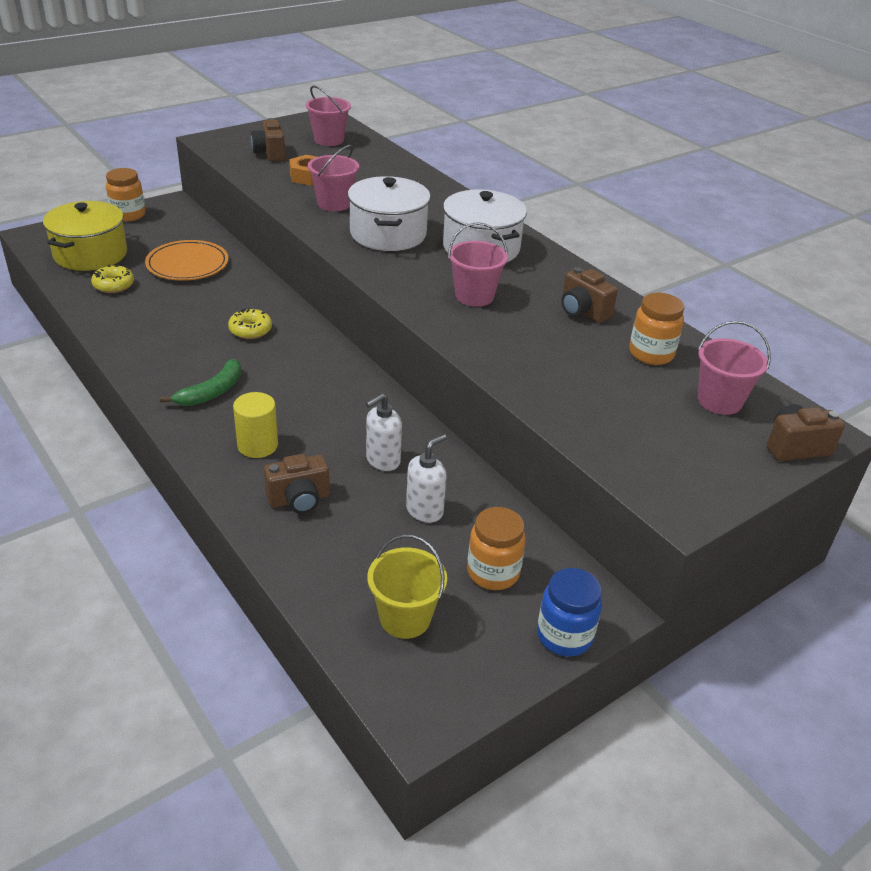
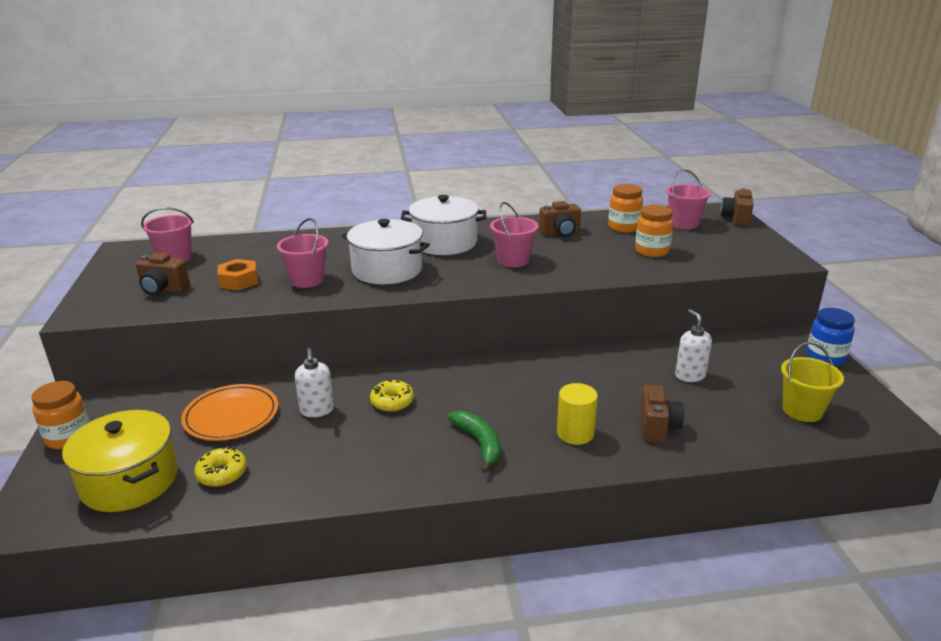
camera: 60 degrees left, 10 degrees down
white soap dispenser [366,393,402,471] -> white soap dispenser moved to [295,348,334,417]
orange jar [467,507,526,590] -> orange jar moved to [635,205,673,257]

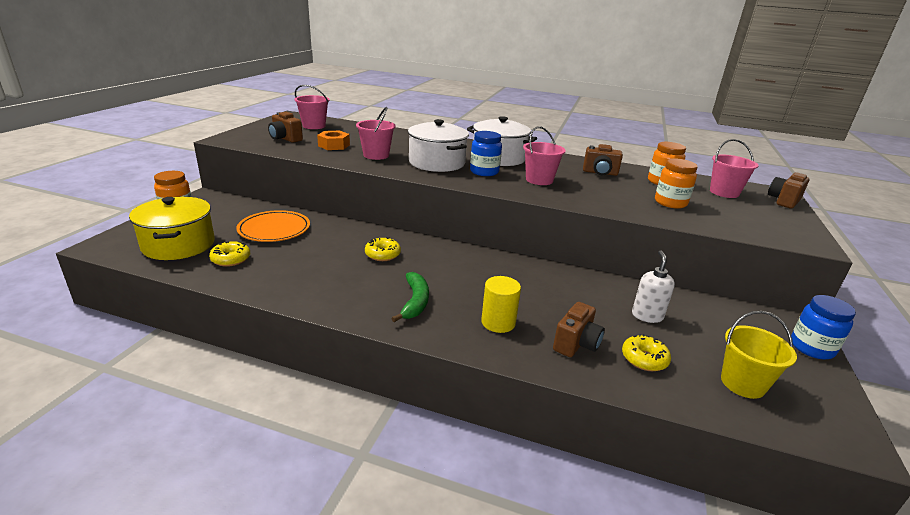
camera: 25 degrees right, 0 degrees up
white soap dispenser [295,348,334,417] -> none
none -> blue jar [470,131,502,176]
none -> yellow donut [622,334,671,371]

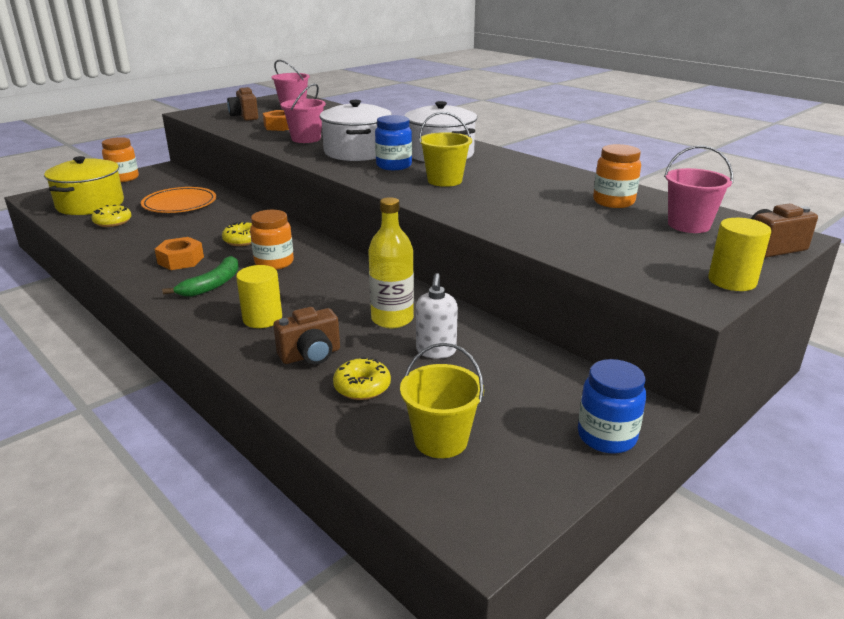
camera: 30 degrees right, 0 degrees up
pink bucket [523,126,566,185] -> yellow bucket [419,112,472,187]
brown camera [583,144,623,176] -> none
white soap dispenser [632,251,675,323] -> white soap dispenser turned 150 degrees clockwise [416,273,458,359]
orange jar [655,159,698,209] -> orange jar moved to [250,210,294,270]
none -> orange nut [155,237,204,270]
none -> yellow bottle [368,197,414,329]
none -> yellow cylinder [708,218,771,291]

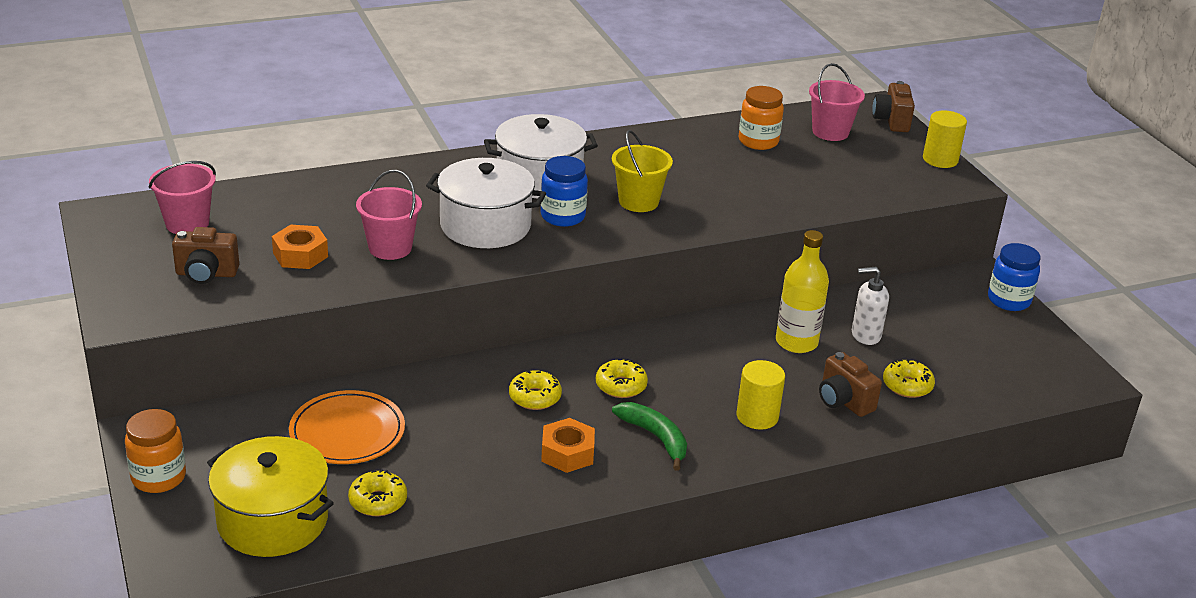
camera: 70 degrees left, 5 degrees up
orange jar [250,210,294,270] -> yellow donut [596,359,648,398]
brown camera [273,307,340,365] -> brown camera turned 150 degrees clockwise [819,352,882,417]
yellow bucket [400,343,484,458] -> none
white soap dispenser [416,273,458,359] -> white soap dispenser turned 150 degrees clockwise [852,267,889,345]

